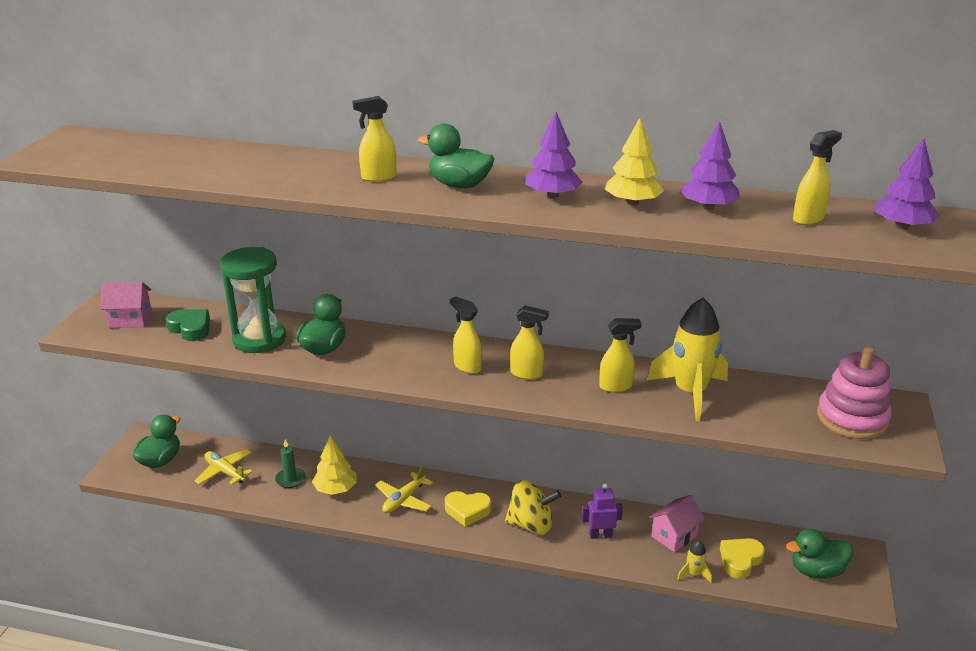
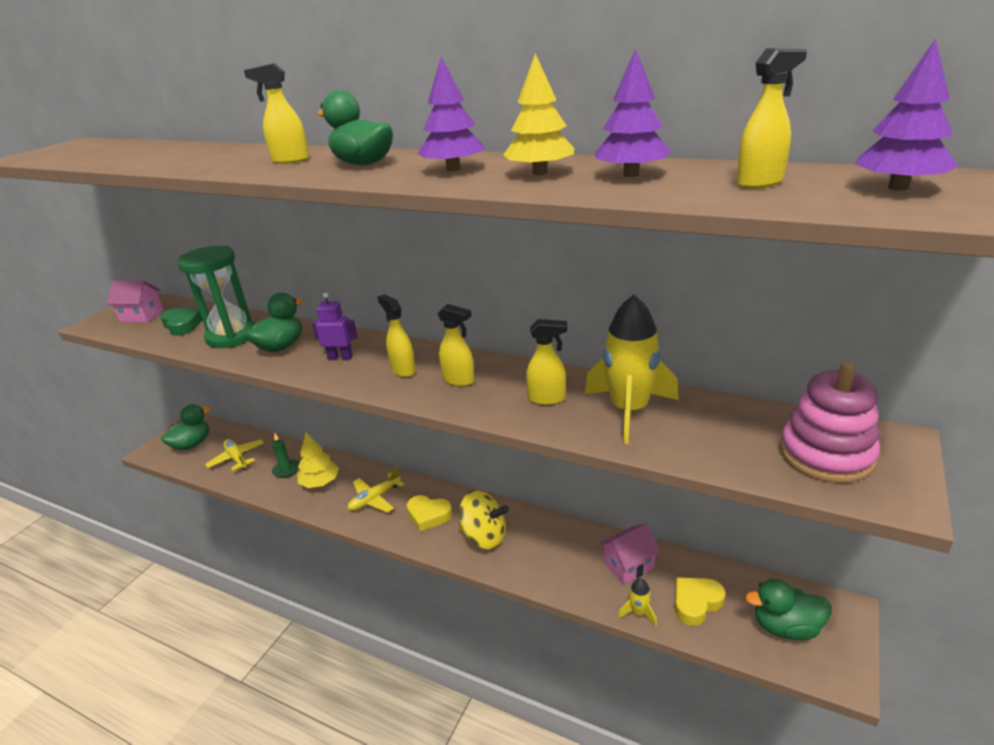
camera: 15 degrees right, 0 degrees up
purple robot [582,484,623,539] -> purple robot moved to [312,293,358,360]

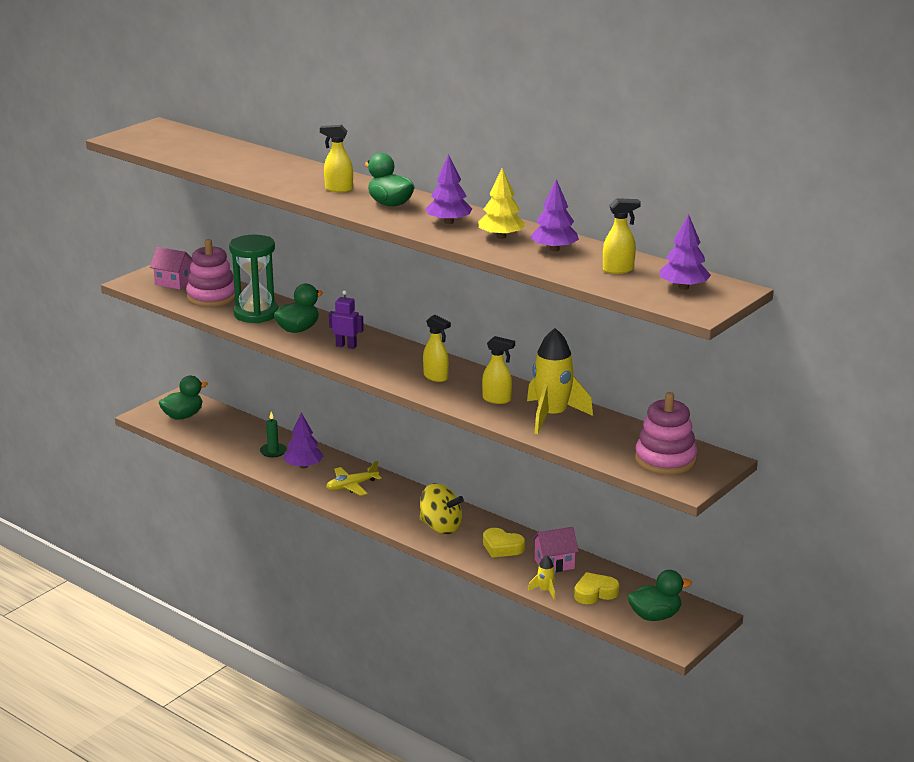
camera: 10 degrees right, 5 degrees down
green heart [160,308,202,336] -> pink stacking toy [186,239,235,307]
yellow plane [205,439,264,471] -> none
yellow tree [297,432,339,488] -> purple tree [284,413,324,468]
yellow spray bottle [378,294,416,377] -> none
yellow heart [407,495,452,532] -> yellow heart moved to [483,528,525,558]
green duck [745,579,831,640] -> green duck turned 150 degrees clockwise [627,570,692,621]

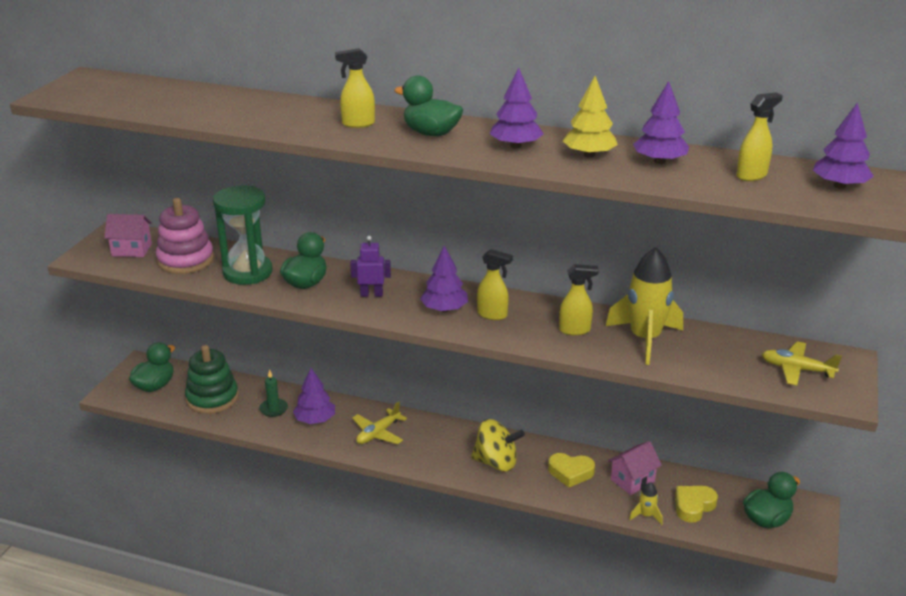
camera: 20 degrees left, 5 degrees up
pink stacking toy [635,392,697,475] -> yellow plane [762,341,842,386]
none -> green stacking toy [185,345,239,414]
none -> purple tree [420,245,468,312]

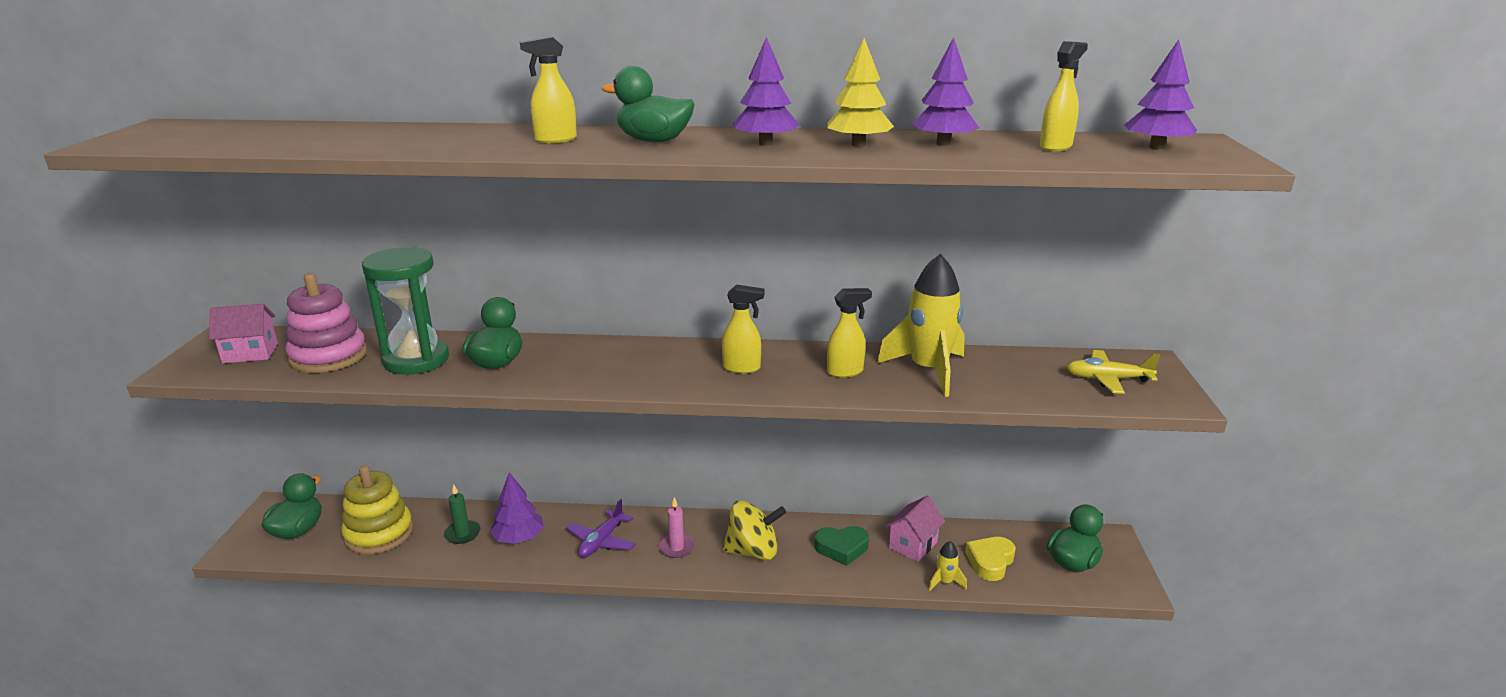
camera: 15 degrees left, 5 degrees down
green stacking toy [185,345,239,414] -> yellow stacking toy [341,465,413,554]
purple robot [350,236,391,297] -> none
yellow plane [352,401,407,444] -> purple plane [566,499,636,558]
purple tree [420,245,468,312] -> none
yellow heart [548,453,595,487] -> green heart [814,526,869,566]
none -> pink candle [659,497,695,558]

